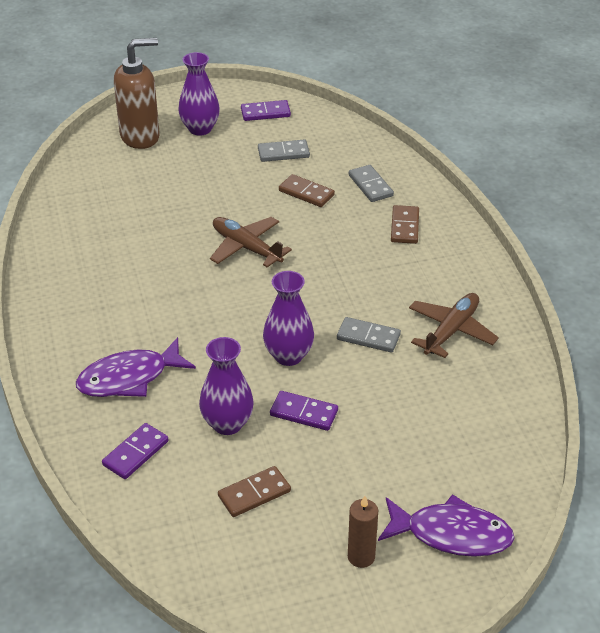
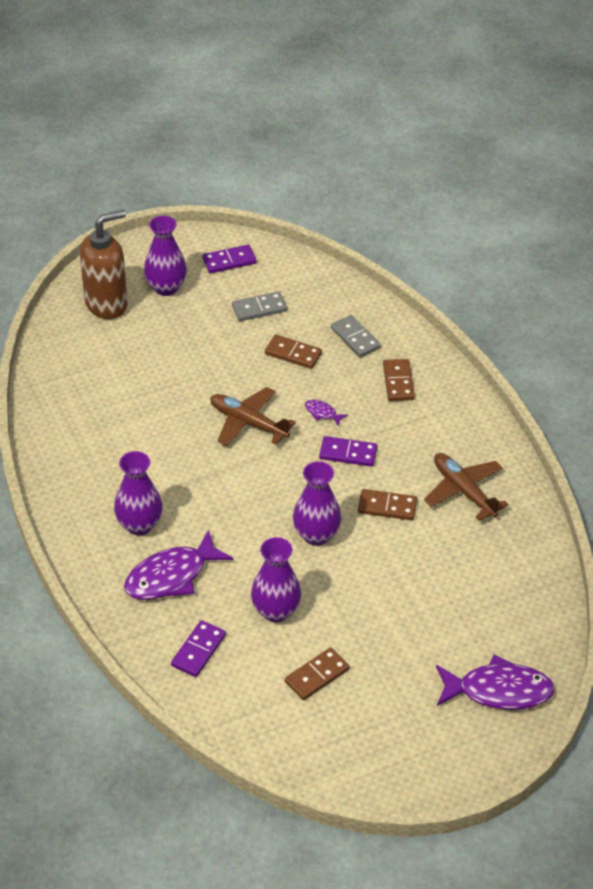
camera: 10 degrees left, 5 degrees up
purple domino [270,391,338,431] -> purple domino moved to [319,436,377,467]
grey domino [337,317,401,353] -> brown domino [358,489,417,520]
brown candle [348,496,378,568] -> none
brown plane [409,293,499,358] -> brown plane turned 60 degrees counterclockwise [424,453,509,521]
none -> purple vase [114,451,163,536]
none -> purple fish [305,400,348,425]

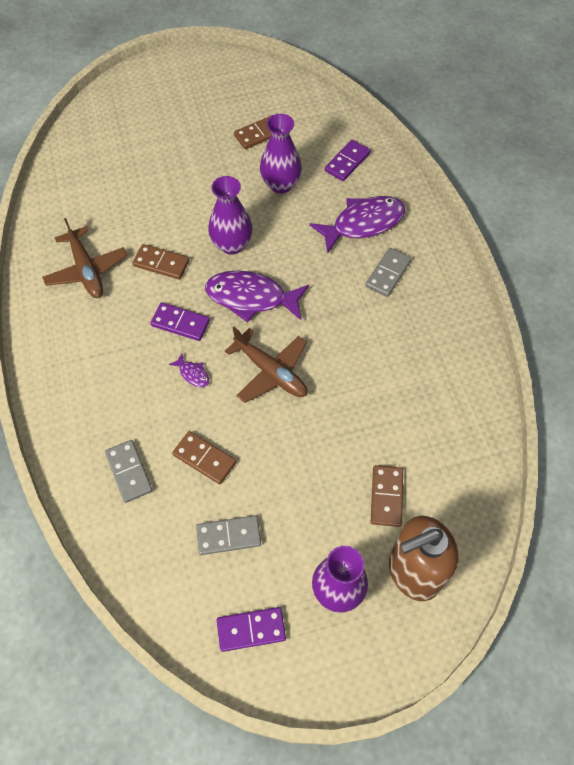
camera: 170 degrees left, 15 degrees up
purple vase [114,451,163,536] -> grey domino [365,248,412,297]
brown domino [383,359,415,401] -> brown domino moved to [371,465,403,527]
purple fish [436,655,555,710] -> purple fish moved to [205,270,309,323]

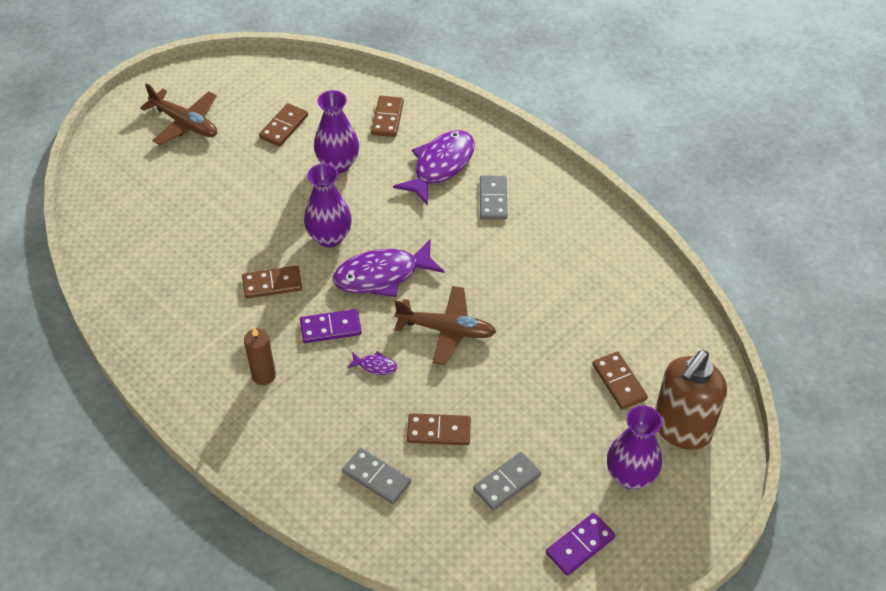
camera: 30 degrees left, 10 degrees down
brown plane [42,218,128,298] -> brown plane moved to [140,83,217,145]
purple domino [325,140,371,181] -> brown domino [371,96,404,137]
none -> brown candle [244,327,276,385]

